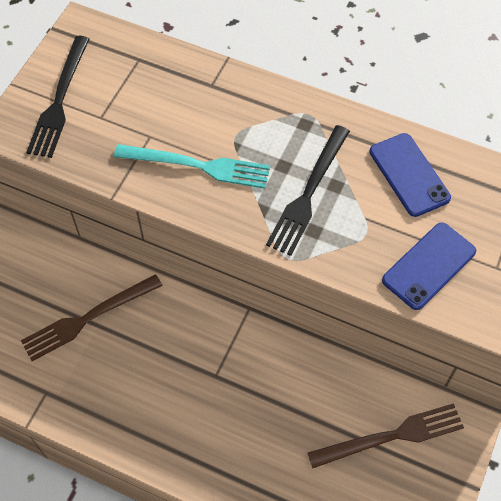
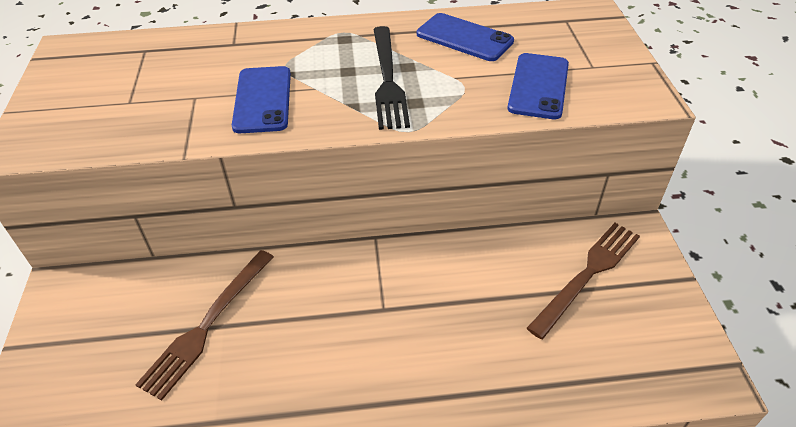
camera: 30 degrees left, 15 degrees down
black fork [26,36,89,158] -> none
turquoise fork [114,144,270,189] -> blue phone [232,66,291,133]

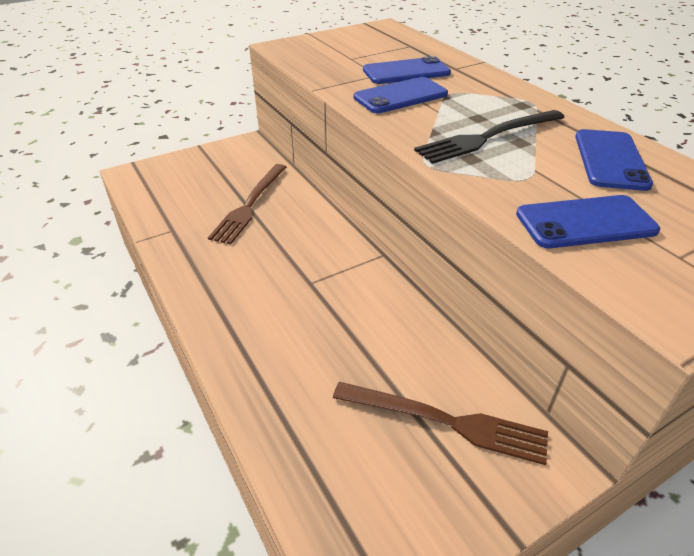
camera: 65 degrees right, 5 degrees down
brown fork [135,250,274,401] -> brown fork turned 75 degrees counterclockwise [208,164,287,244]
none -> blue phone [363,56,451,84]

